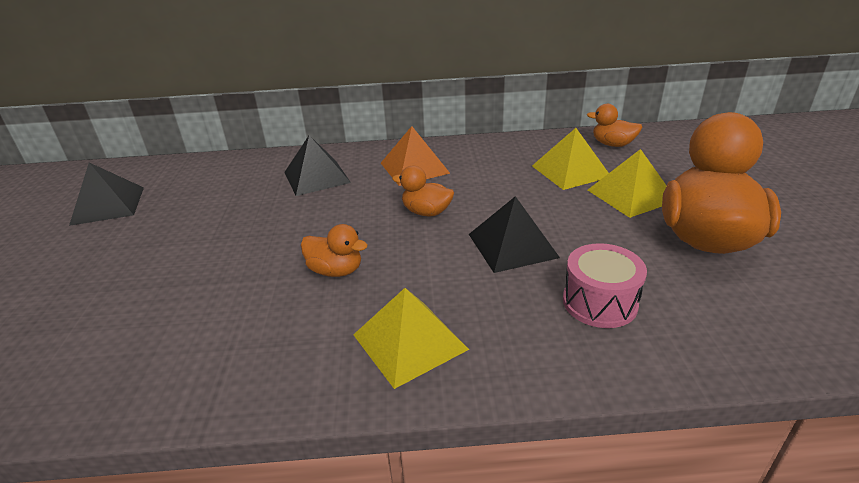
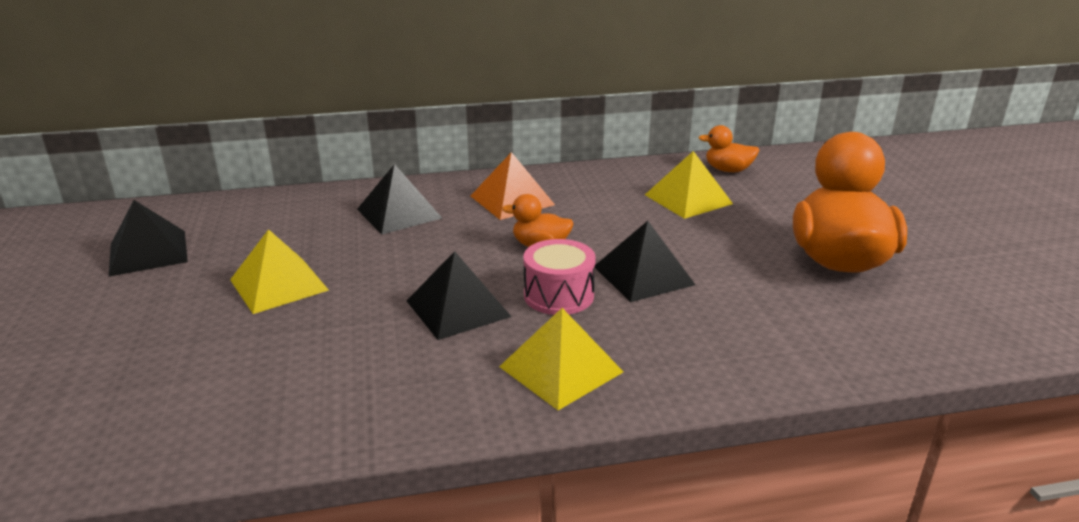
camera: 10 degrees left, 5 degrees down
orange duck [301,224,368,277] -> black pyramid [407,251,512,340]
pink drum [563,243,647,328] -> pink drum moved to [523,239,596,315]
yellow pyramid [588,149,667,218] -> yellow pyramid moved to [230,229,329,314]

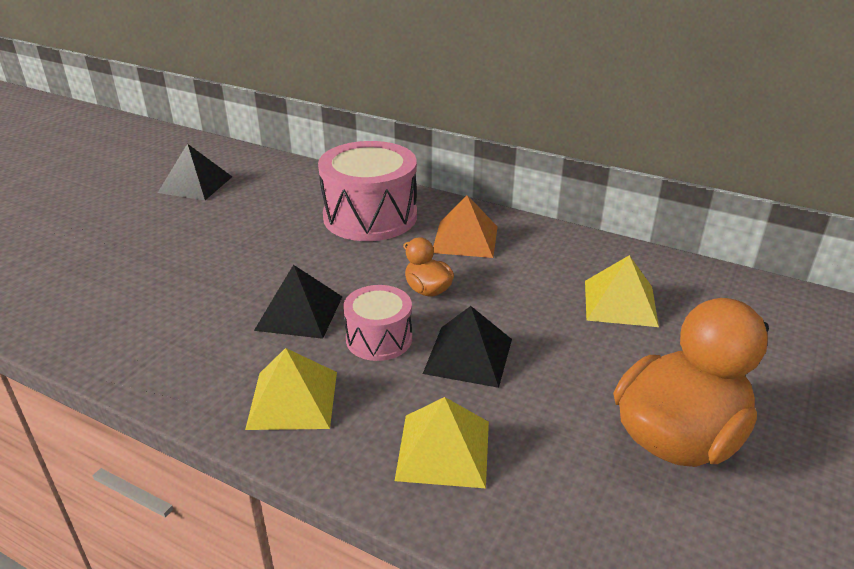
camera: 40 degrees right, 5 degrees up
yellow pyramid [230,229,329,314] -> yellow pyramid moved to [395,397,489,488]
black pyramid [357,164,442,235] -> pink drum [318,141,417,241]
orange duck [698,125,759,172] -> none

